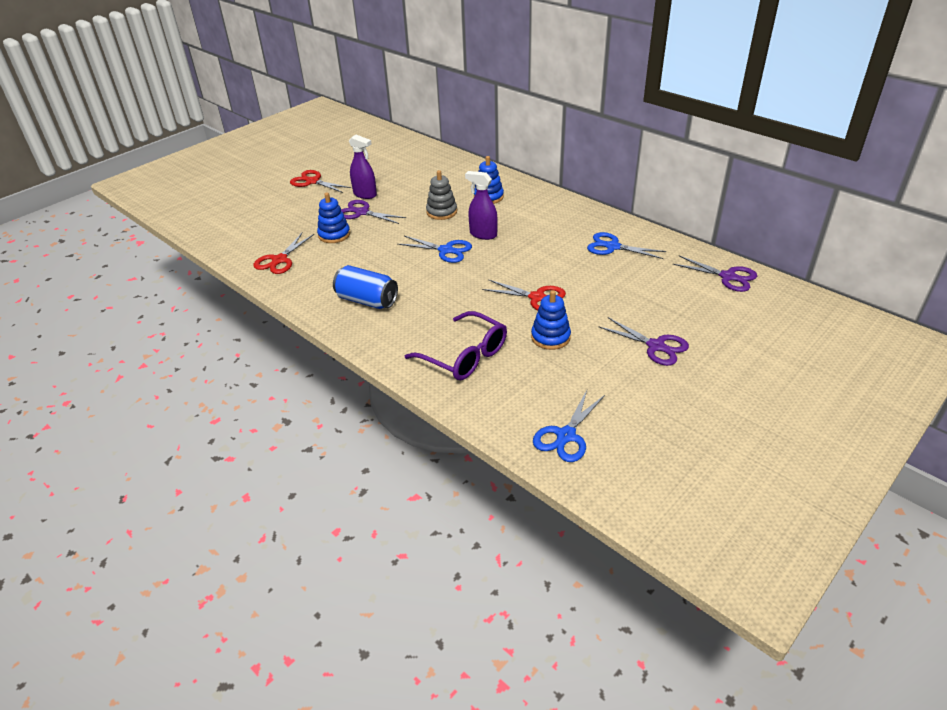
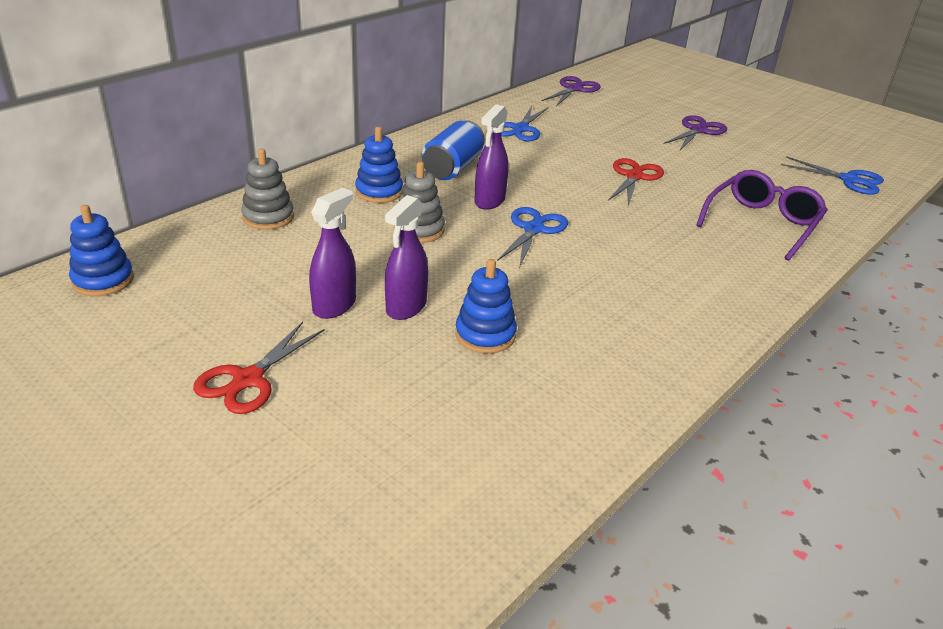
camera: 95 degrees left, 5 degrees down
red scissors [253,233,314,274] -> none
blue can [333,265,398,309] -> blue can moved to [422,120,485,180]
purple scissors [341,200,406,224] -> purple spray bottle [385,195,428,320]
blue stacking toy [531,290,571,350] -> blue stacking toy moved to [69,205,134,296]
none -> grey stacking toy [241,149,294,230]

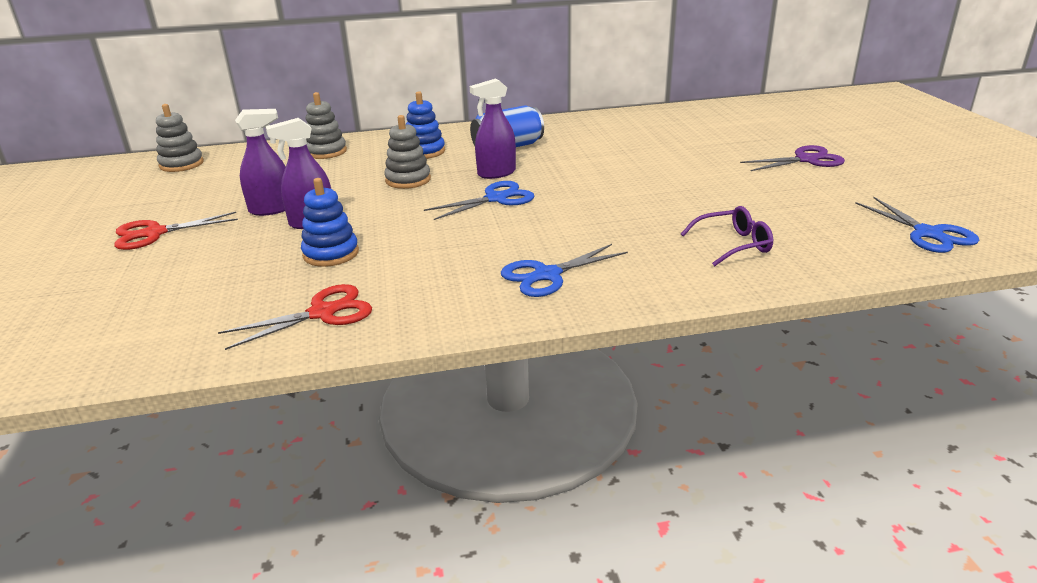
camera: 40 degrees right, 5 degrees down
blue stacking toy [69,205,134,296] -> grey stacking toy [156,104,204,172]
blue scissors [501,106,548,141] -> blue scissors moved to [501,244,628,297]
purple scissors [542,76,601,106] -> none
red scissors [608,158,664,206] -> red scissors moved to [218,284,372,350]
purple glasses [696,170,827,261] -> purple glasses [681,206,773,266], size x0.64

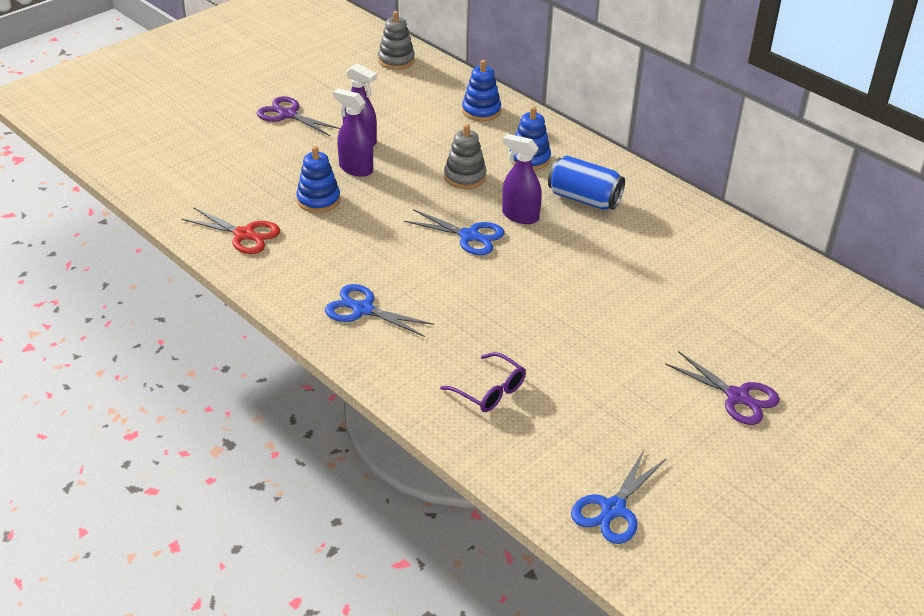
camera: 55 degrees right, 10 degrees up
red scissors [114,212,238,250] -> purple scissors [257,96,340,136]
grey stacking toy [305,92,347,159] -> blue stacking toy [462,60,501,121]

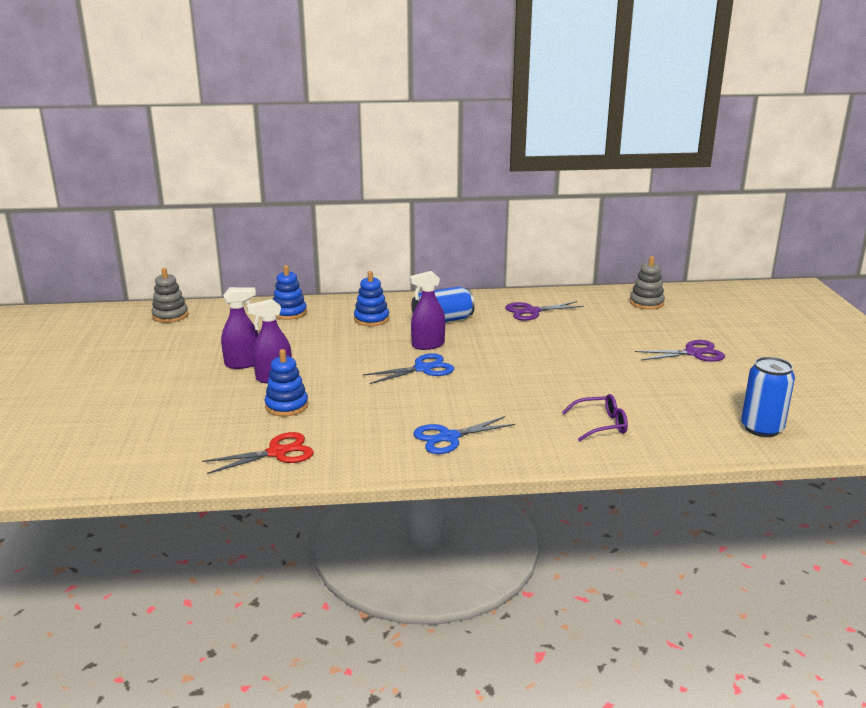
camera: 50 degrees left, 15 degrees down
purple scissors [257,96,340,136] -> purple scissors moved to [505,301,584,321]
grey stacking toy [444,124,486,189] -> grey stacking toy moved to [630,256,665,310]
blue scissors [571,450,666,544] -> blue can [741,357,795,437]

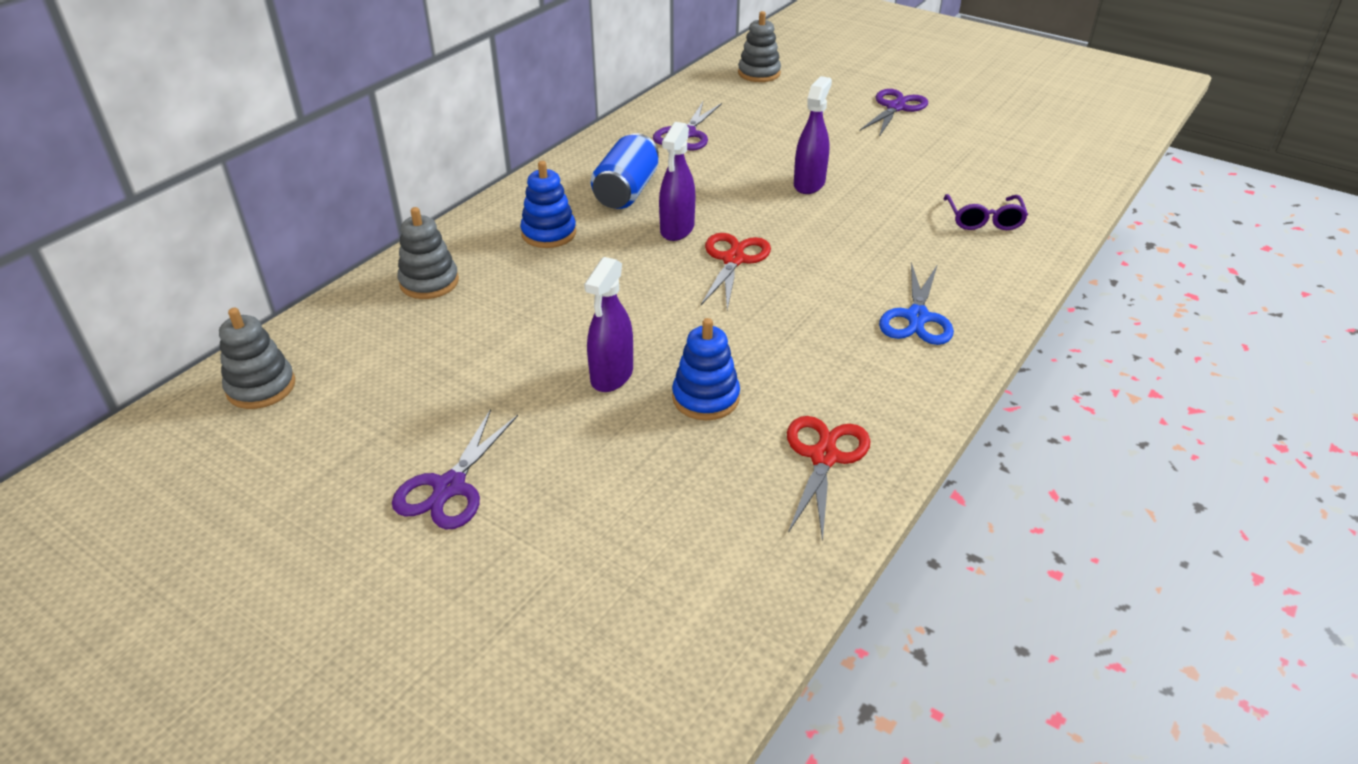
camera: 50 degrees left, 15 degrees up
purple spray bottle [221,287,258,369] -> purple spray bottle moved to [794,76,832,194]
blue stacking toy [273,265,307,320] -> grey stacking toy [398,207,459,299]
blue scissors [363,353,454,384] -> red scissors [701,233,771,310]
purple glasses [562,394,628,441] -> purple glasses turned 150 degrees clockwise [943,194,1028,230]
blue can [741,357,795,437] -> none
none -> purple scissors [392,409,518,530]

